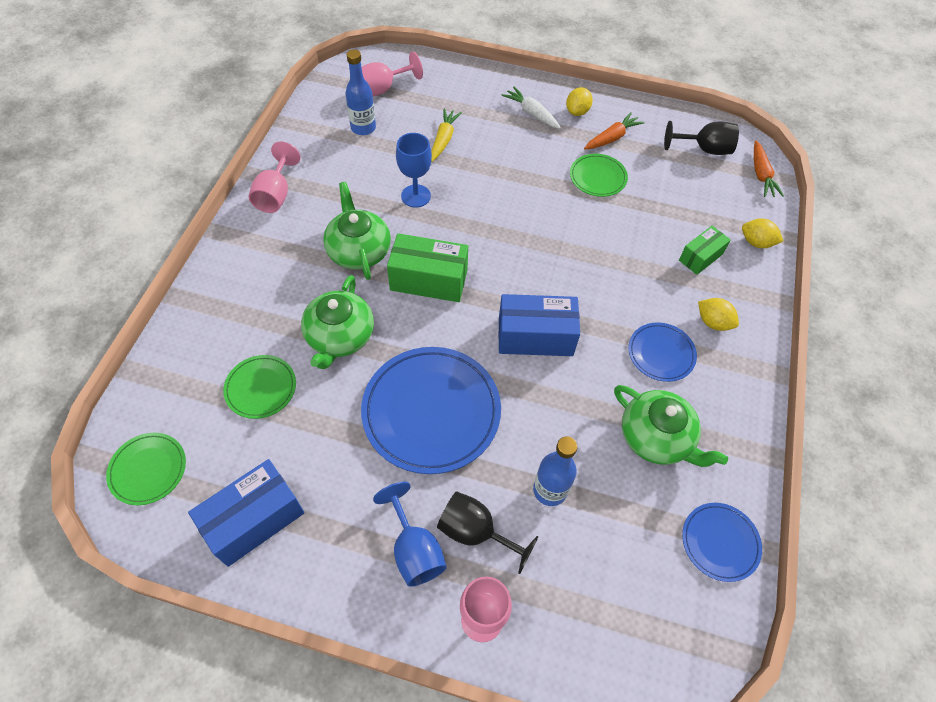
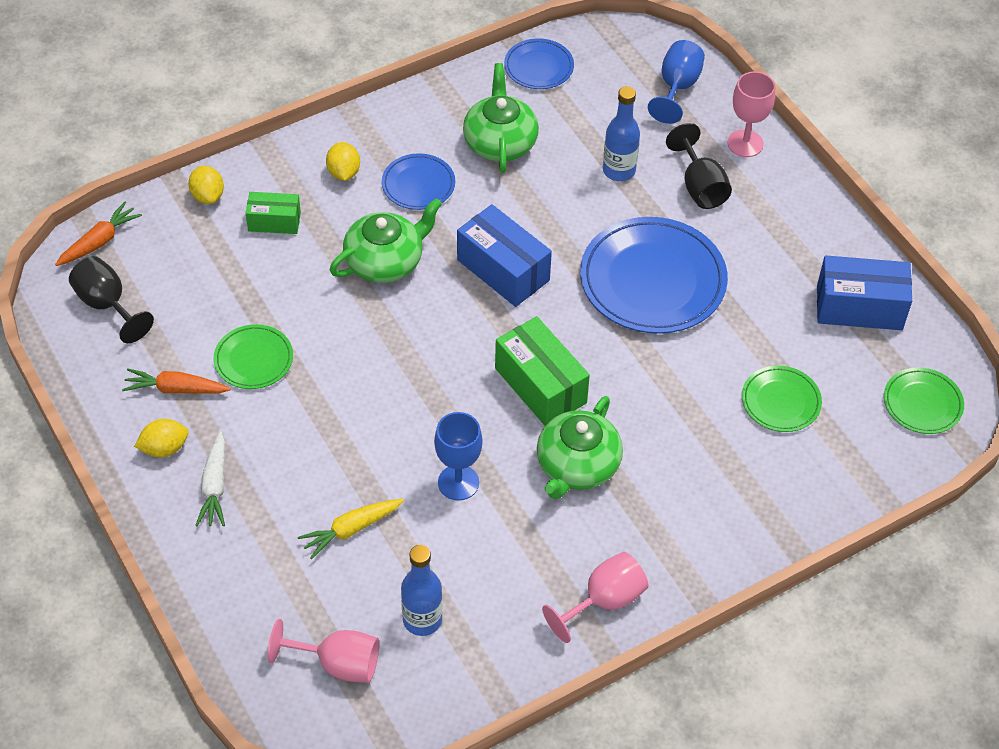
camera: 135 degrees left, 5 degrees down
green teapot [301,275,374,369] -> green teapot moved to [330,198,442,283]
blue goblet [373,482,447,587] -> blue goblet moved to [648,40,705,124]

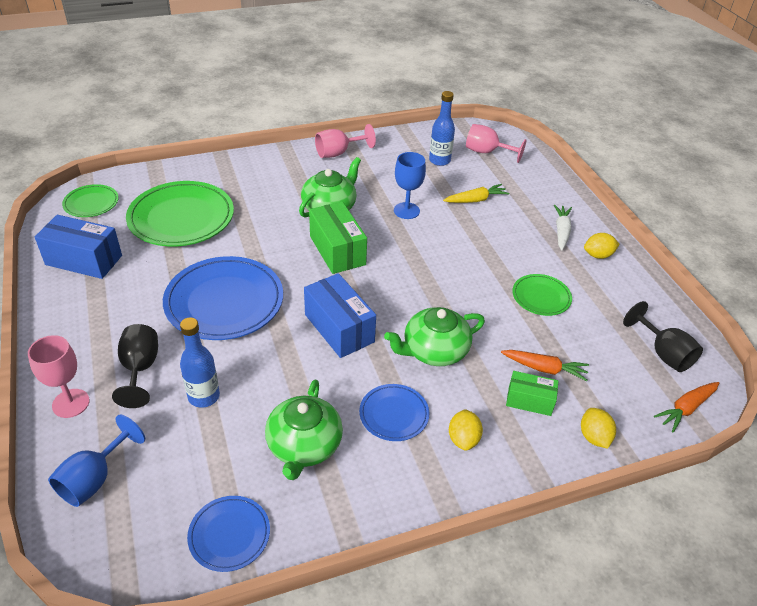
camera: 170 degrees left, 10 degrees down
orange carrot [122,368,231,394] -> orange carrot moved to [501,350,589,381]
green plate [742,366,822,432] -> green plate [126,181,234,247], size x1.92

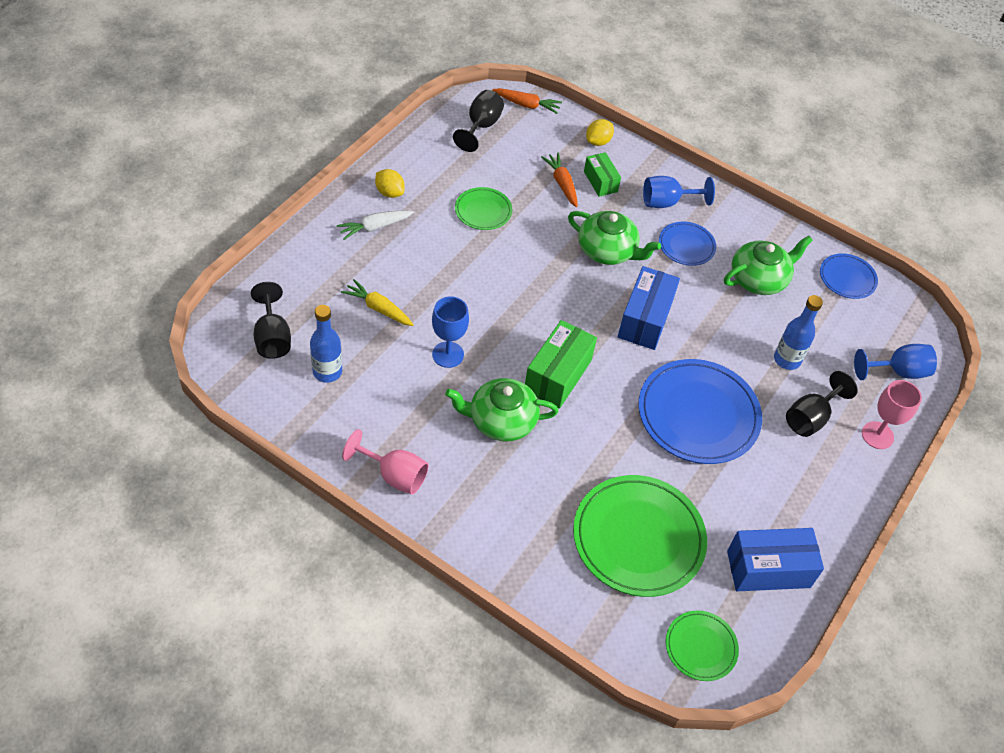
camera: 130 degrees left, 10 degrees up
blue box [35,215,122,279] -> blue box turned 75 degrees counterclockwise [727,528,824,591]
yellow lemon [449,409,483,451] -> blue goblet [643,176,715,208]
pink goblet [466,124,526,163] -> black goblet [251,282,291,359]

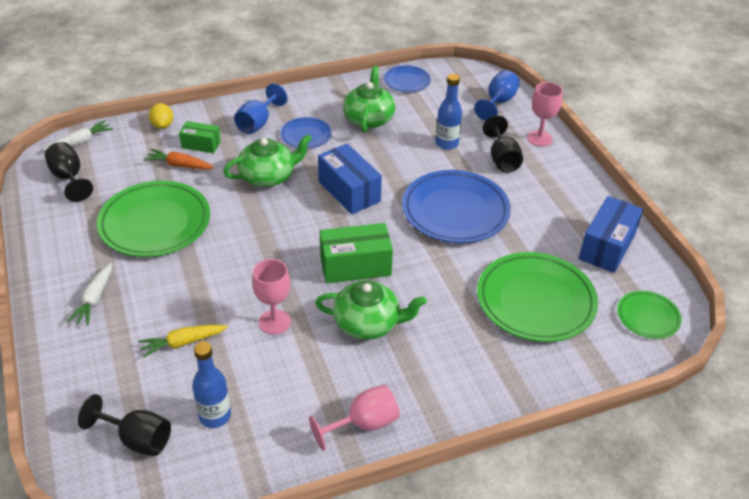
camera: 50 degrees left, 10 degrees down
yellow lemon [375,169,405,198] -> none
blue goblet [432,296,469,368] -> pink goblet [252,259,291,335]
green teapot [445,378,558,441] -> green teapot turned 120 degrees counterclockwise [315,281,427,340]
green plate [455,187,512,230] -> green plate [97,181,210,257], size x1.92
orange carrot [492,88,562,114] -> white carrot [44,120,113,150]
green box [525,320,597,409] -> green box turned 75 degrees counterclockwise [320,223,393,284]

